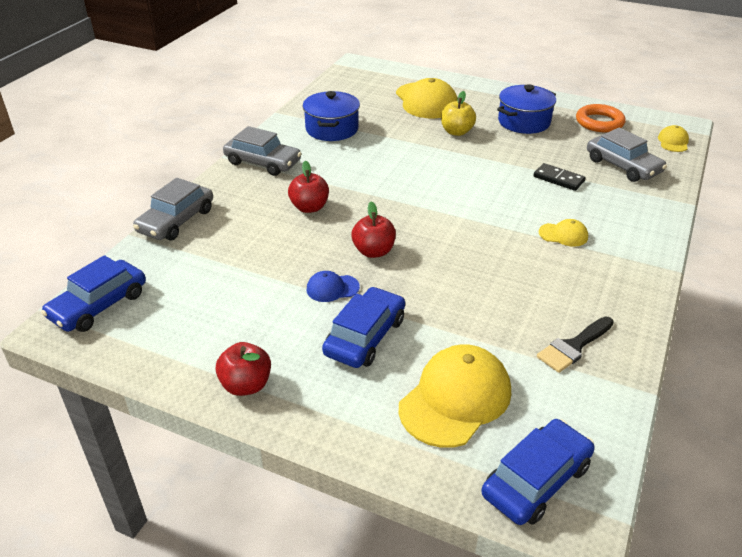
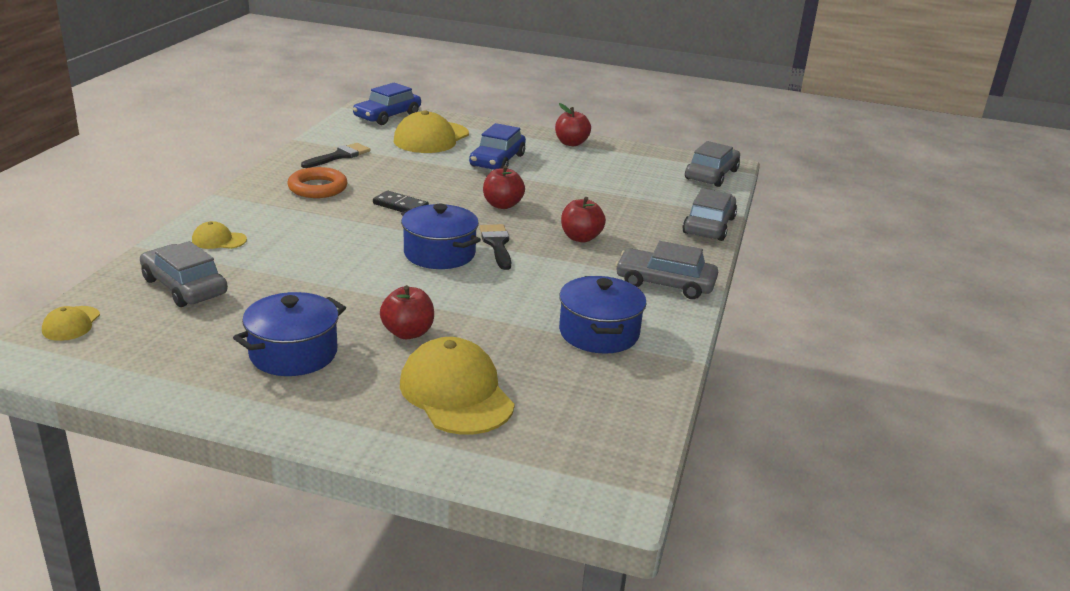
camera: 170 degrees right, 10 degrees down
blue car [41,255,146,332] -> grey car [685,141,740,187]
blue cap [307,271,360,302] -> none
yellow apple [441,91,476,136] -> red apple [380,285,434,339]
black domino [534,163,585,191] -> black domino moved to [373,191,429,212]
yellow cap [539,219,588,247] -> yellow cap moved to [192,221,247,249]
orange ring [576,104,626,132] -> orange ring moved to [288,167,348,198]
none -> blue pot [401,204,481,269]
none -> black brush [479,224,511,270]

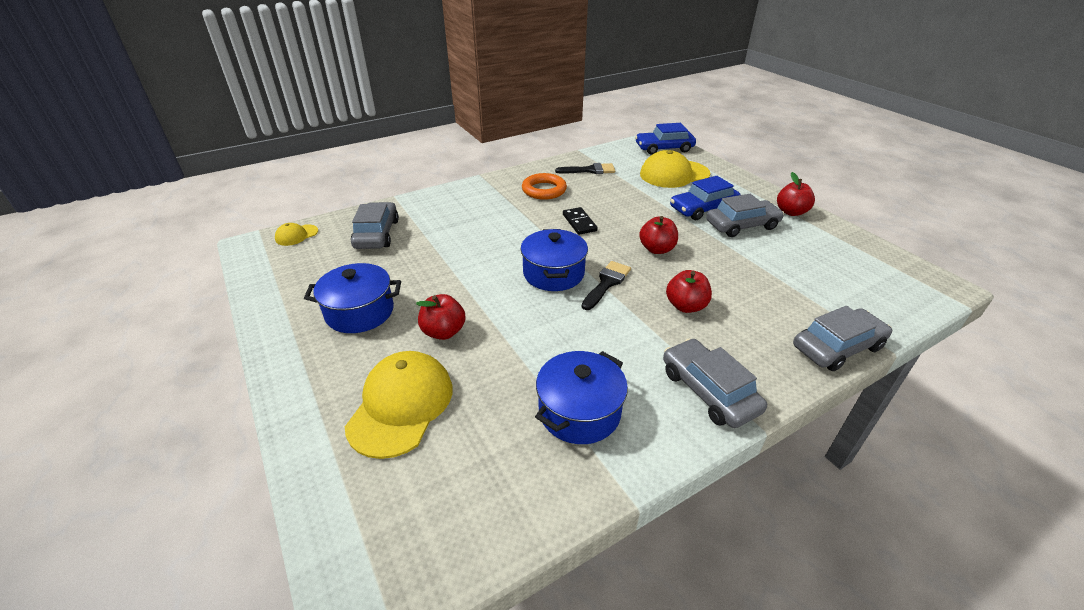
camera: 45 degrees right, 10 degrees up
yellow cap [192,221,247,249] -> none
grey car [685,141,740,187] -> grey car moved to [706,194,784,237]

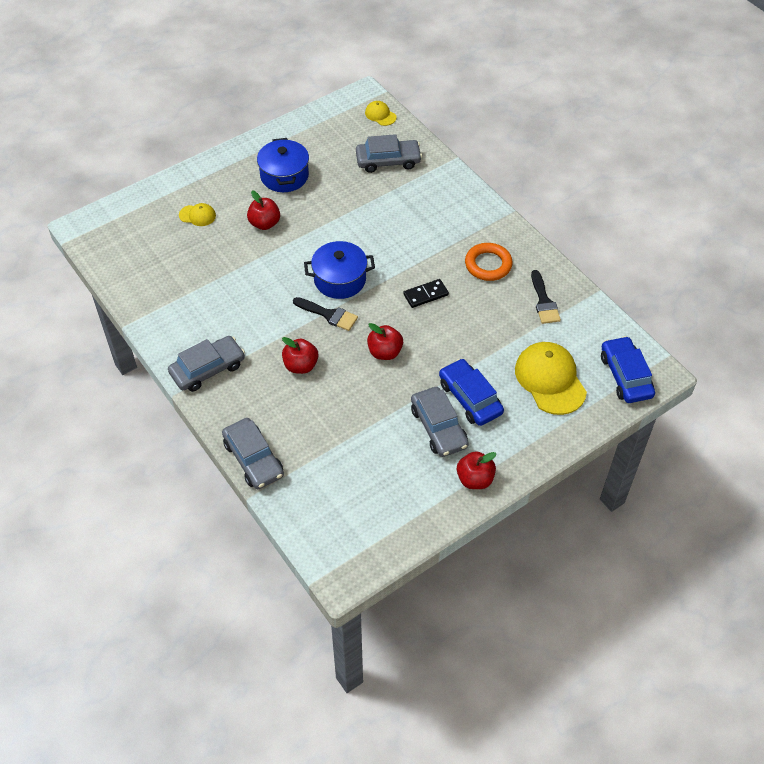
camera: 85 degrees right, 15 degrees up
yellow cap [345,351,453,459] -> yellow cap [179,203,216,226], size x0.49
blue pot [535,351,628,444] -> none

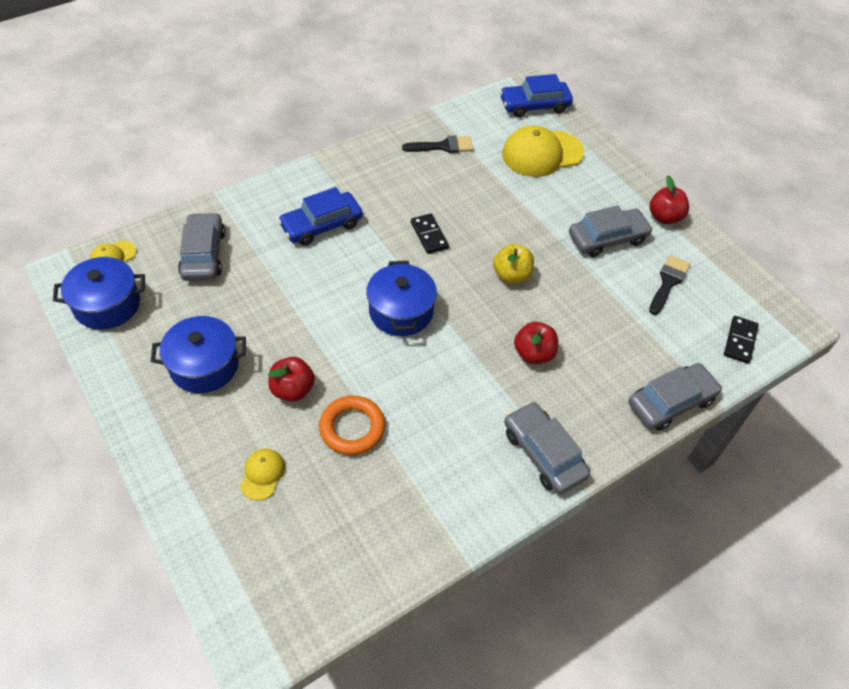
camera: 90 degrees left, 0 degrees up
black brush [293,297,358,331] -> black brush moved to [649,255,690,315]
red apple [367,323,403,360] -> yellow apple [493,244,534,284]
blue car [439,359,504,426] -> blue car moved to [278,187,363,246]
orange ring [465,243,513,281] -> orange ring moved to [319,396,385,455]
none -> blue pot [53,257,145,330]
none -> black domino [724,316,759,364]

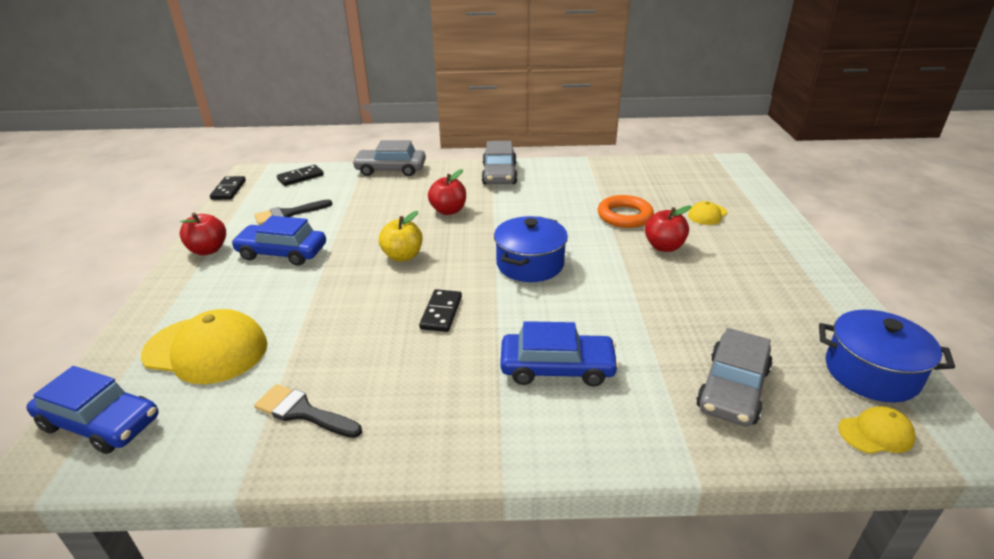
camera: 145 degrees left, 20 degrees down
blue pot [151,316,246,393] -> none
grey car [569,205,653,257] -> blue car [231,216,326,266]
none -> black domino [210,176,246,200]

